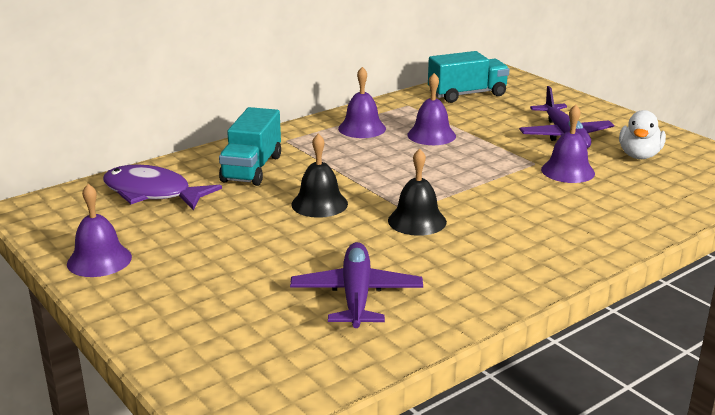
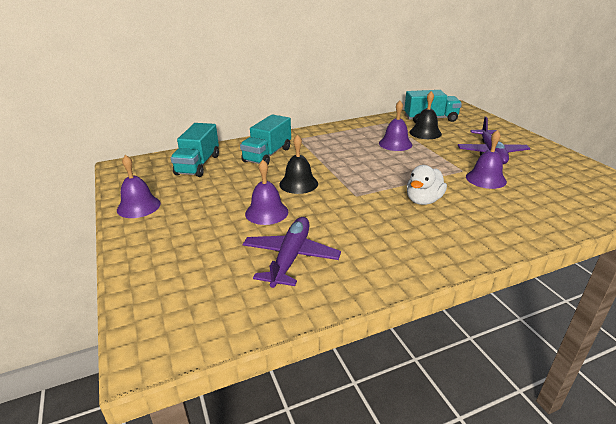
camera: 15 degrees right, 5 degrees up
purple fish [103,164,222,210] -> turquoise truck [171,123,219,177]
purple bell [338,67,386,138] -> purple bell moved to [245,160,288,225]
black bell [388,149,447,236] -> black bell moved to [410,91,442,139]
white duck [619,110,666,159] -> white duck moved to [407,165,447,205]

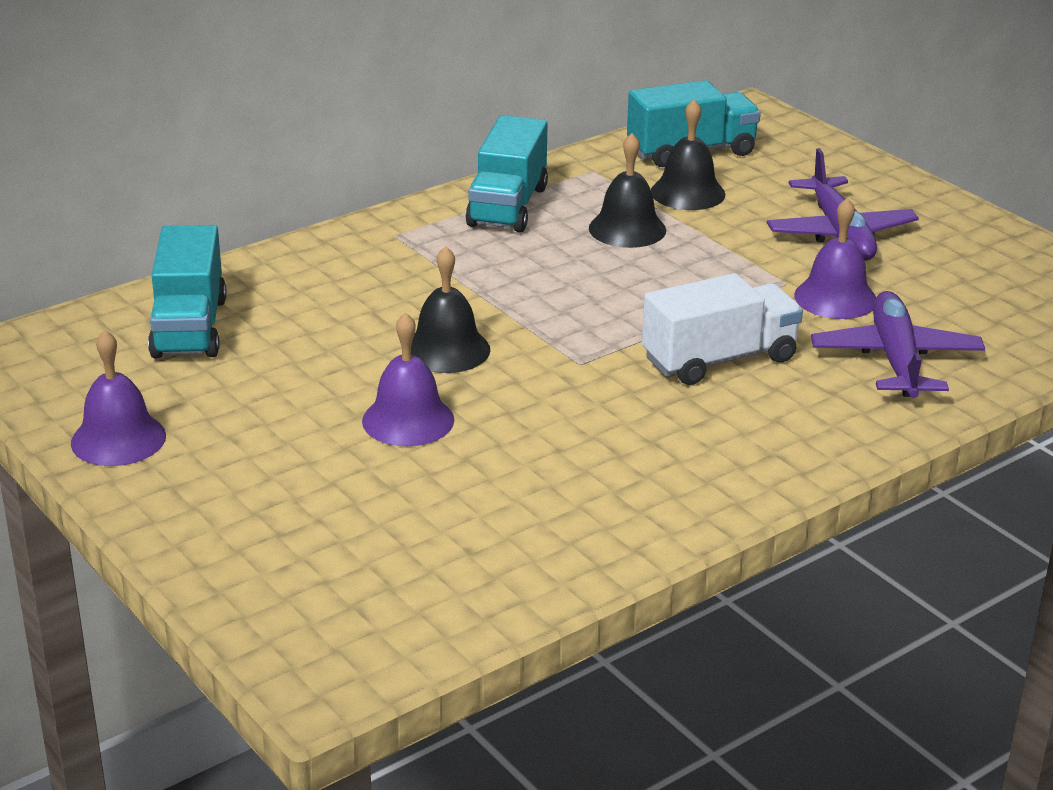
camera: 15 degrees left, 0 degrees up
turquoise truck [240,114,291,164] -> turquoise truck moved to [465,115,548,233]
purple plane [243,217,341,288] -> purple plane moved to [811,291,985,398]
purple bell [379,101,412,151] -> black bell [589,133,666,248]
white duck [407,165,447,205] -> white truck [642,273,803,385]

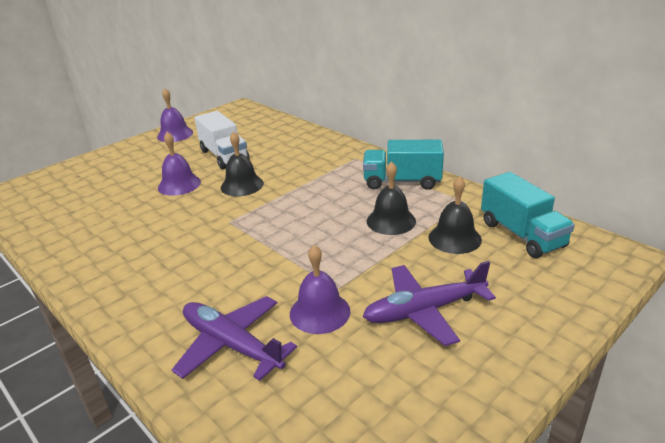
camera: 85 degrees right, 0 degrees up
turquoise truck [148,225,227,359] -> none
white truck [642,273,803,385] -> white truck moved to [195,111,250,169]
purple plane [811,291,985,398] -> purple plane turned 135 degrees counterclockwise [172,296,297,381]

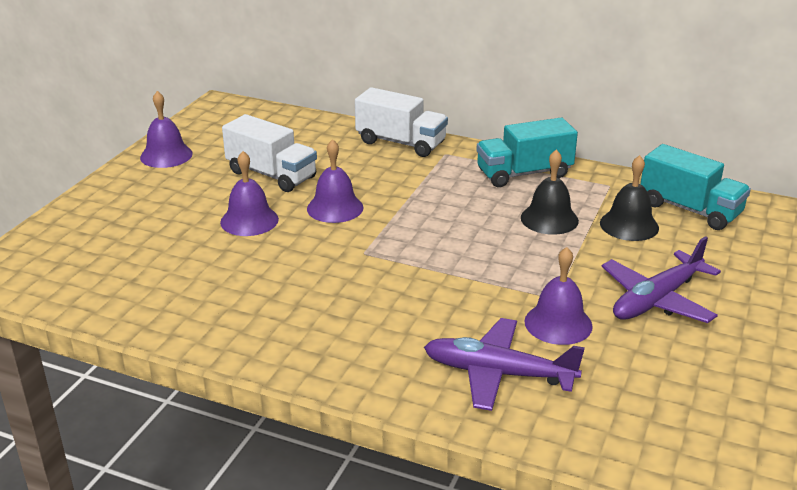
camera: 25 degrees left, 0 degrees up
black bell [221,131,264,196] -> purple bell [307,139,364,223]
none -> white truck [355,87,448,157]

